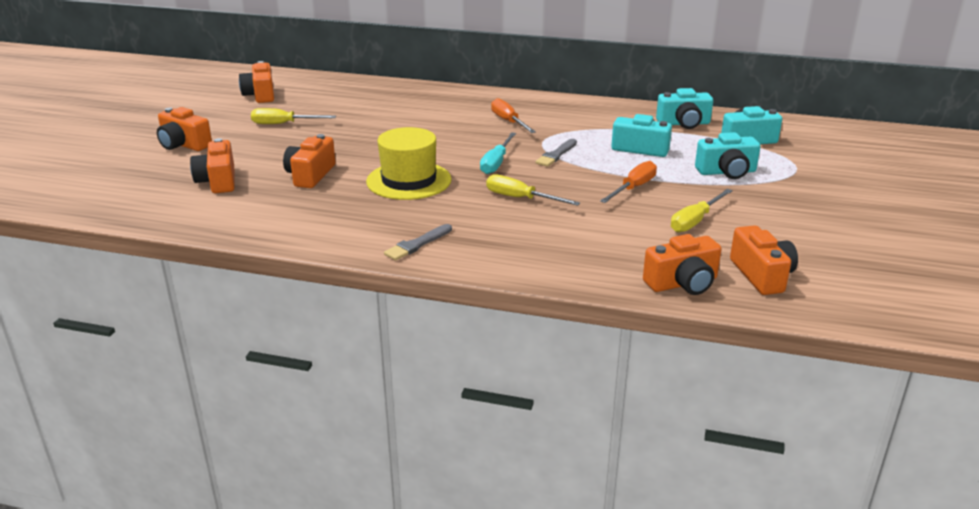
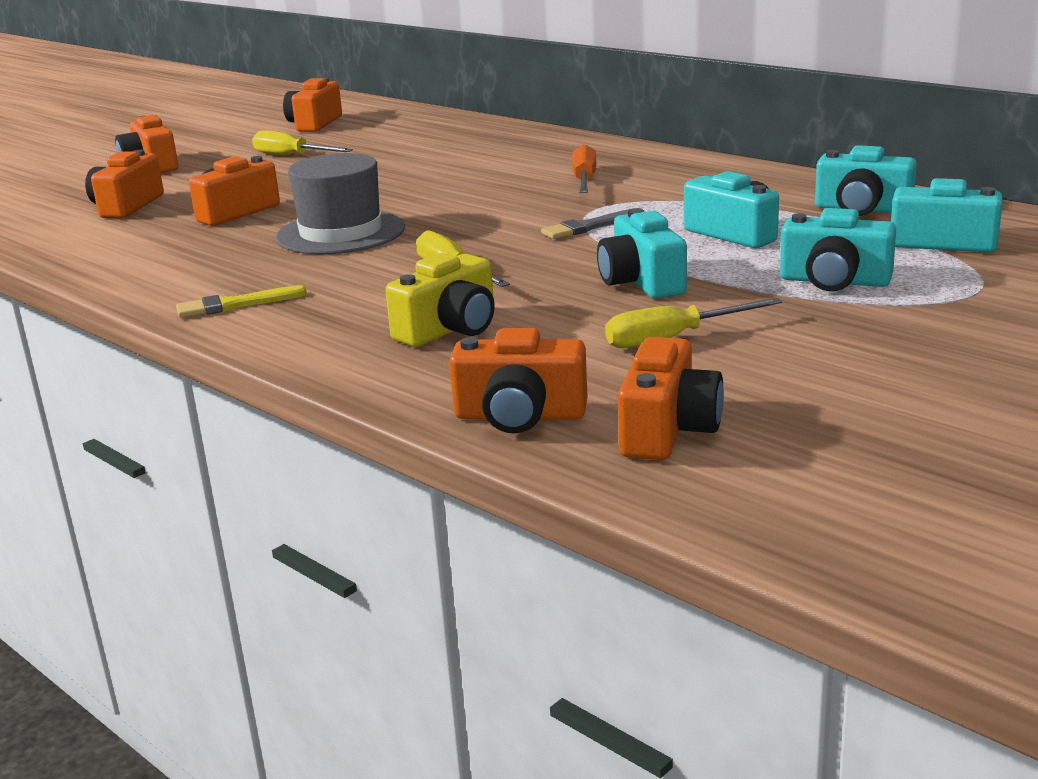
camera: 30 degrees right, 5 degrees down
yellow hat [366,127,452,200] -> grey hat [276,153,405,254]
grey brush [384,224,452,261] -> yellow brush [176,285,307,318]
turquoise screwdriver [480,132,516,174] -> none
orange screwdriver [600,161,657,203] -> turquoise camera [597,209,687,299]
none -> yellow camera [385,253,495,347]

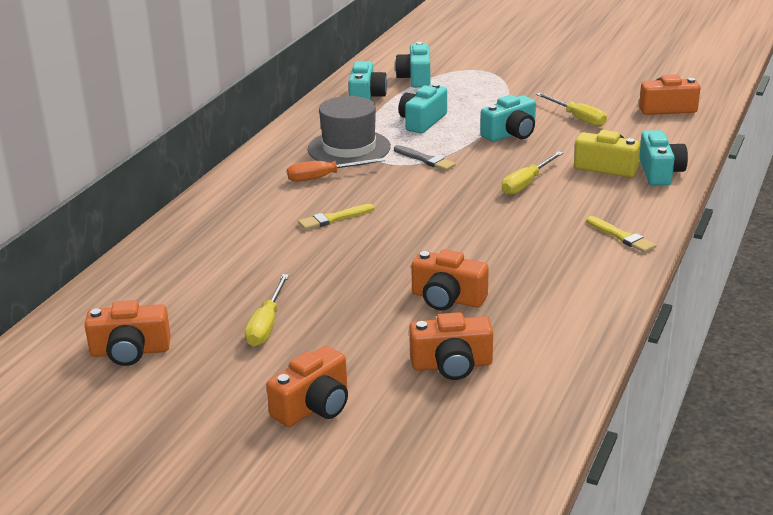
camera: 110 degrees left, 5 degrees up
grey hat [276,153,405,254] -> grey hat moved to [308,96,391,166]
orange camera [449,328,588,433] -> none
turquoise camera [780,208,896,291] -> turquoise camera moved to [639,130,688,185]
none -> yellow brush [298,204,375,230]

